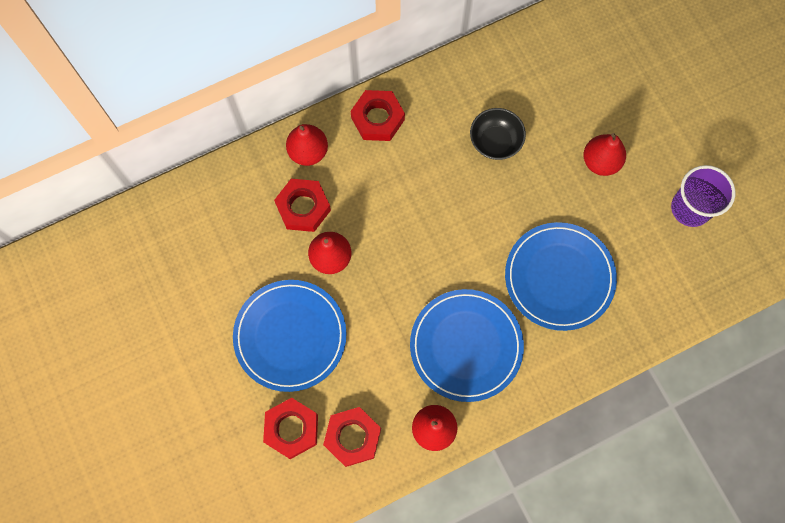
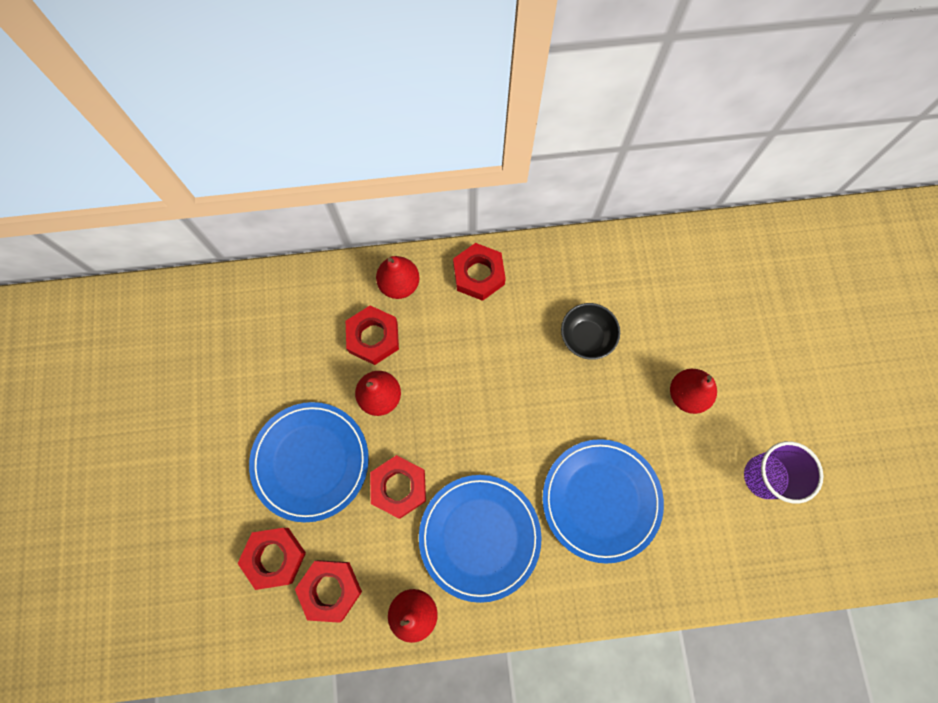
camera: 20 degrees right, 0 degrees up
none -> red nut [370,455,426,519]

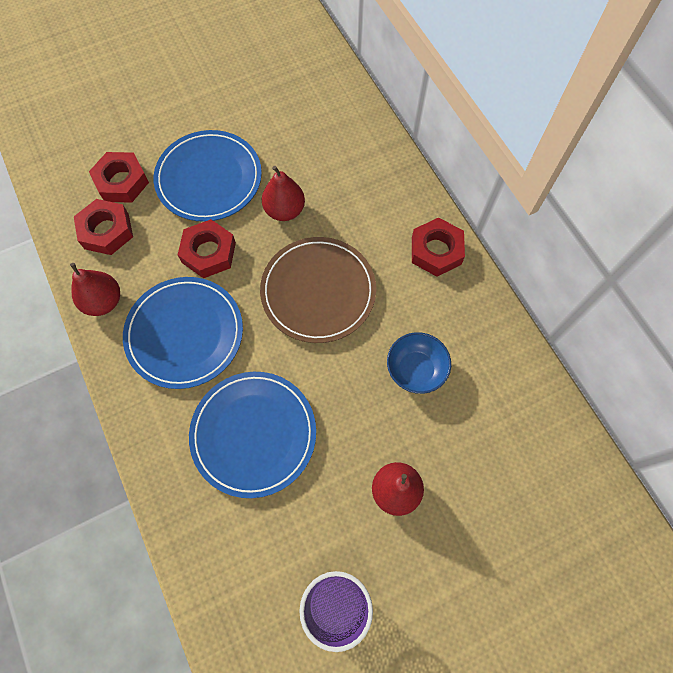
camera: 70 degrees right, 5 degrees down
red nut [346,305,399,365] -> none
red pear [376,256,420,299] -> none
black bowl [561,303,620,360] -> blue bowl [387,332,451,394]
none -> brown plate [260,237,376,343]

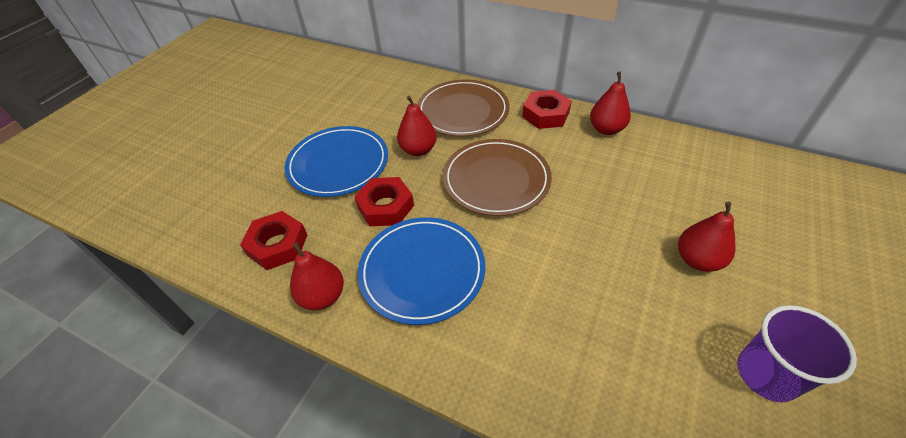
camera: 35 degrees left, 20 degrees down
red nut [89,152,149,203] -> none
blue plate [189,372,316,498] -> none
blue bowl [387,332,451,394] -> none
none -> brown plate [417,80,509,137]
none -> red pear [590,72,631,135]

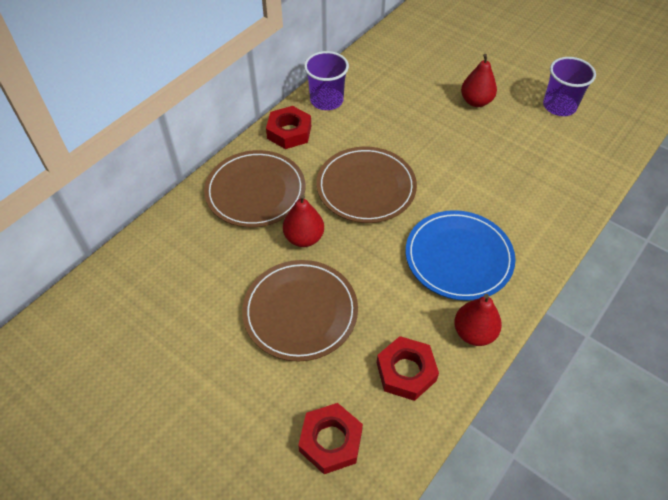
camera: 80 degrees left, 5 degrees up
blue plate [285,126,388,197] -> brown plate [242,260,358,362]
red nut [354,177,414,226] -> red nut moved to [298,403,363,474]
red pear [590,72,631,135] -> purple cup [304,51,349,110]

